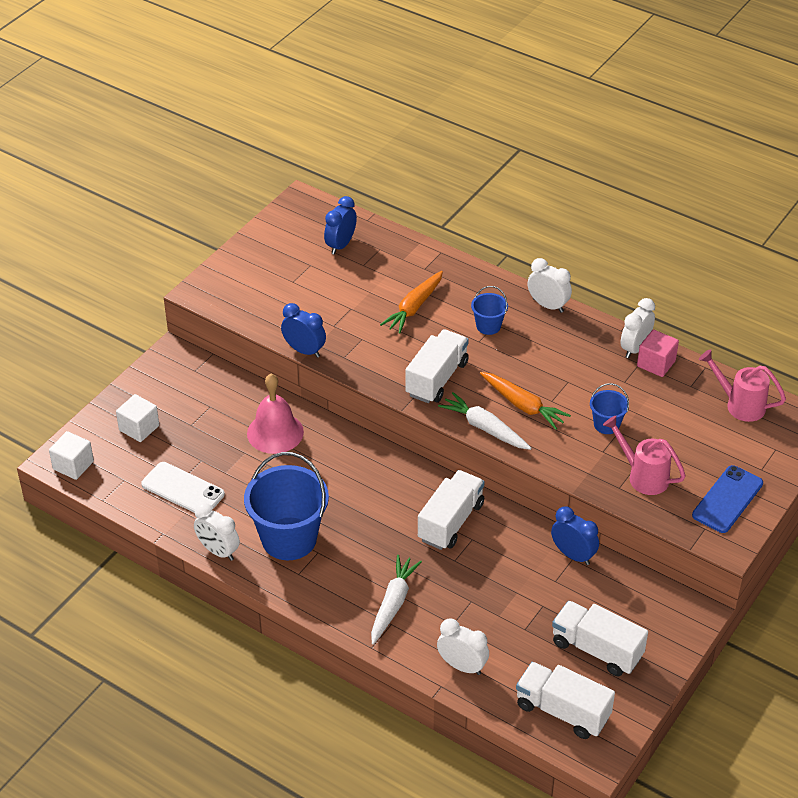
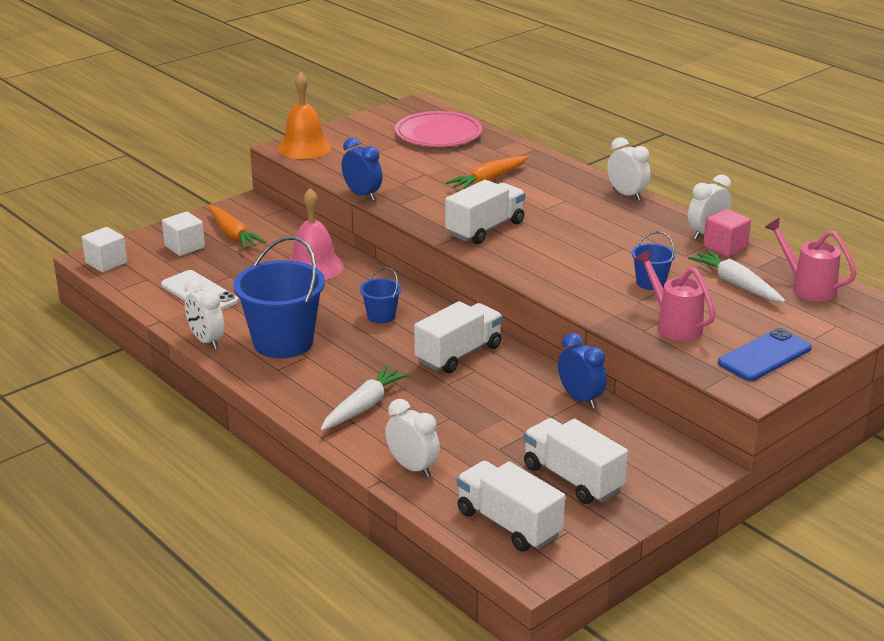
camera: 15 degrees right, 15 degrees down
blue clock [324,196,357,255] -> pink plate [395,111,482,147]
white carrot [438,392,531,450] -> white carrot moved to [688,250,786,302]
blue bucket [471,286,508,335] -> blue bucket moved to [360,267,402,323]
orange carrot [480,372,571,430] -> orange carrot moved to [208,205,266,249]
none -> orange bell [278,72,332,159]

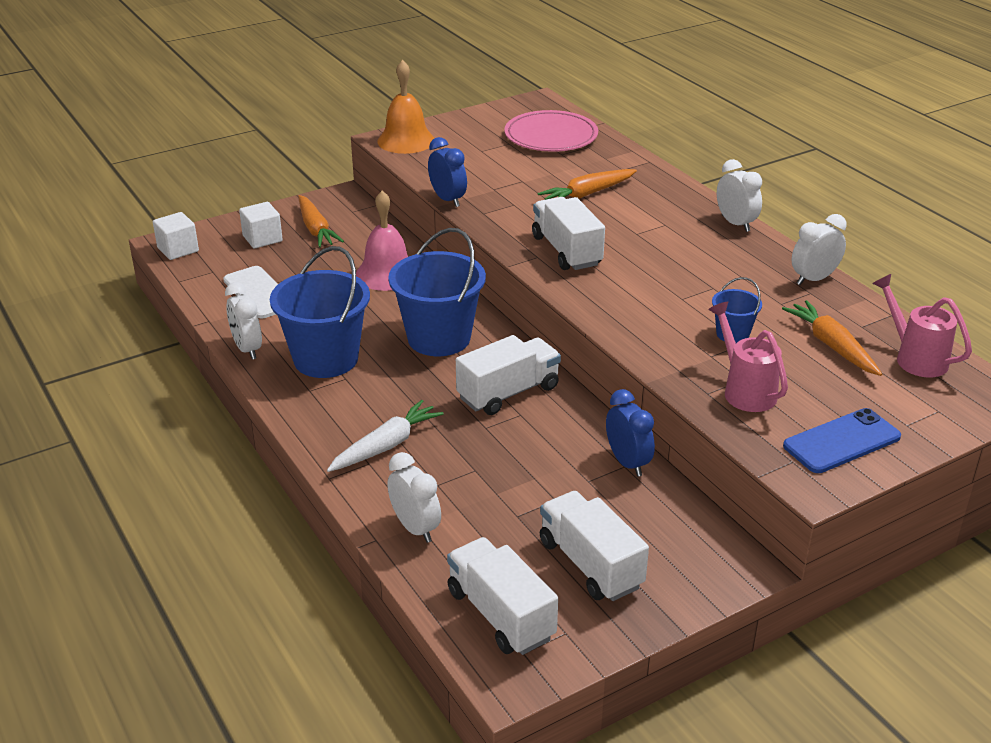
camera: 10 degrees right, 5 degrees up
blue bucket [360,267,402,323] -> blue bucket [388,228,486,356], size x2.09
white truck [445,180,525,244] -> white truck turned 75 degrees counterclockwise [532,197,605,270]
white carrot [688,250,786,302] -> orange carrot [782,300,882,376]
pink cube [703,209,751,257] -> none

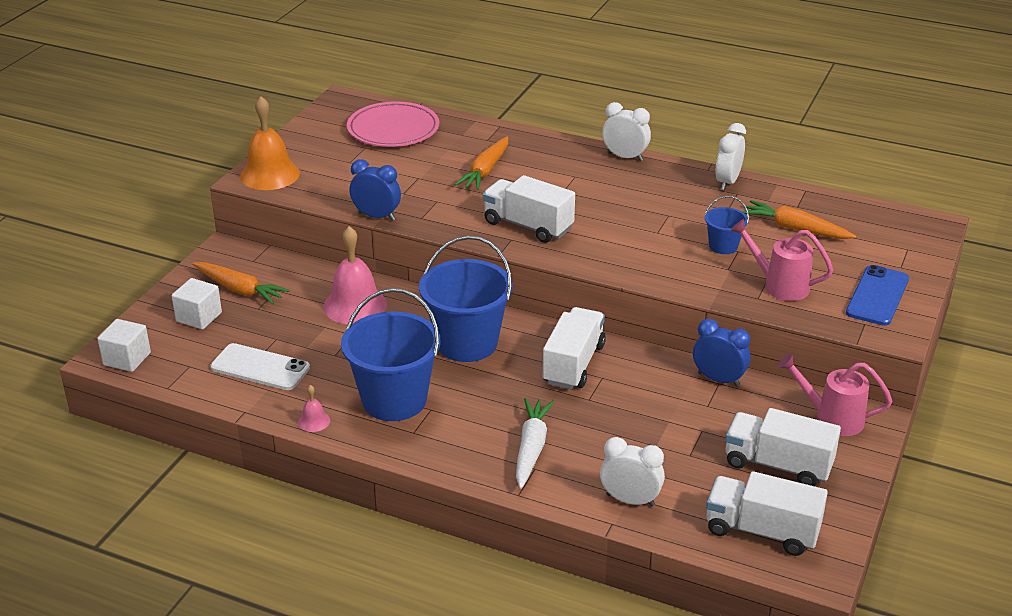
camera: 35 degrees left, 0 degrees up
white clock [225,282,262,360] -> pink bell [298,385,330,432]
pink watering can [872,274,972,377] -> pink watering can moved to [778,353,892,436]

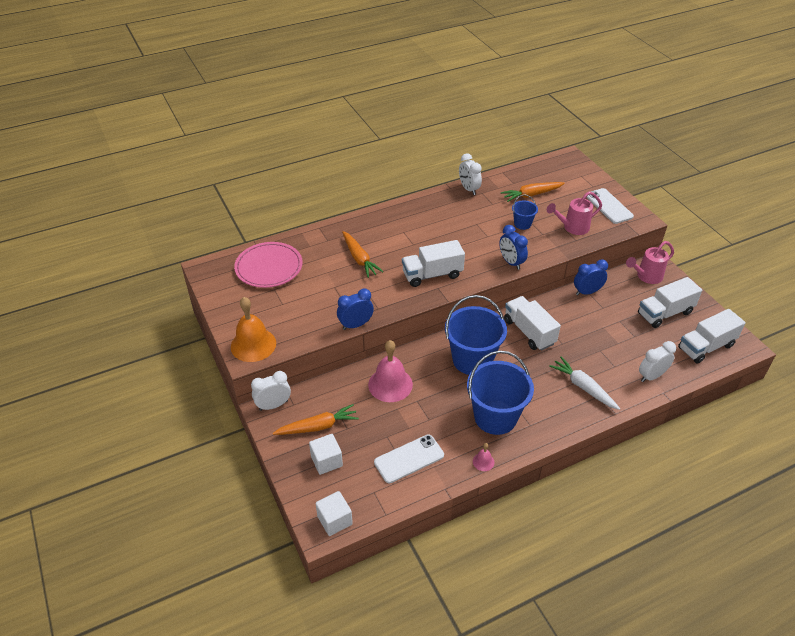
camera: 50 degrees left, 10 degrees up
white clock [602,102,651,161] -> white clock moved to [251,371,291,411]
blue phone [846,265,909,326] -> white phone [586,188,634,224]
none -> blue clock [499,225,528,270]

